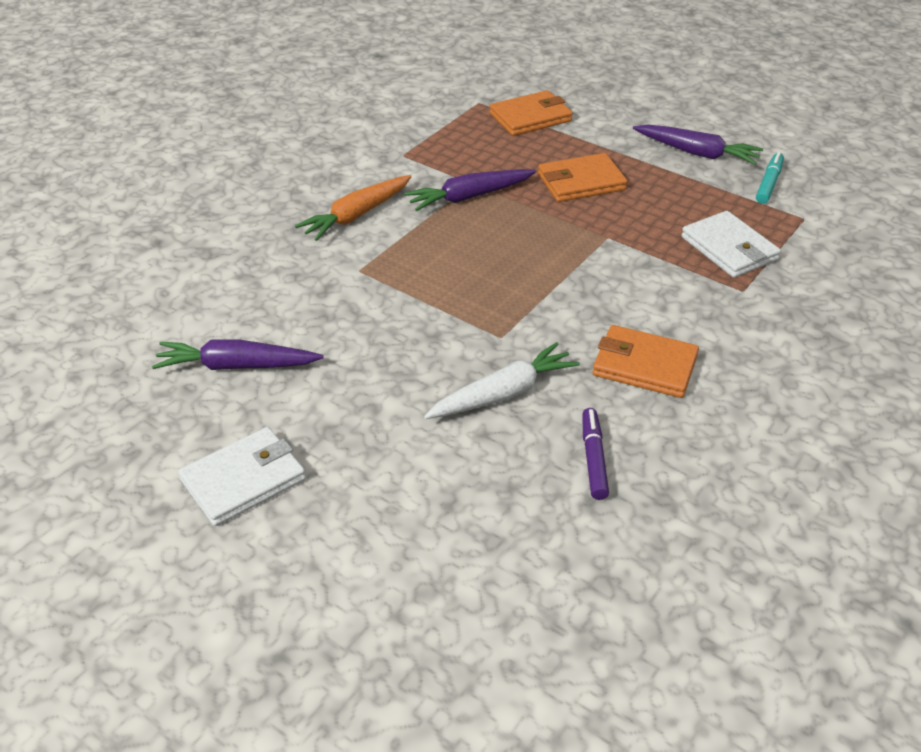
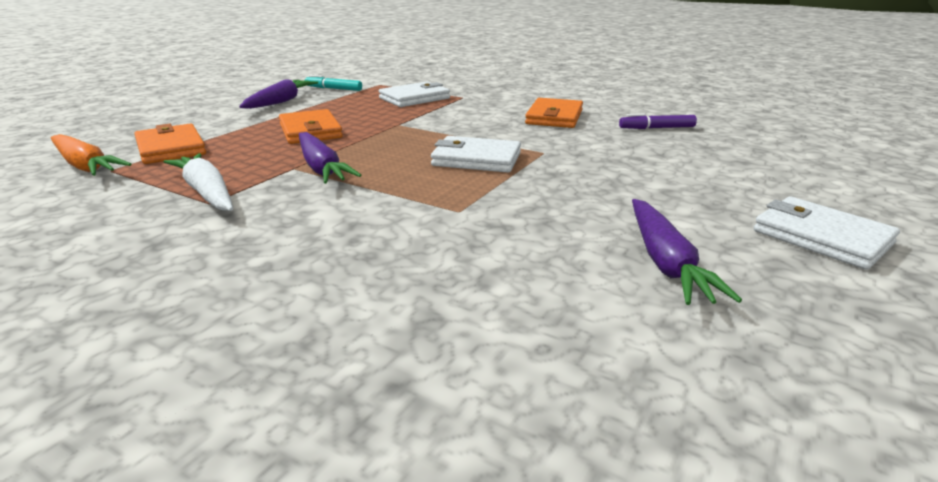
camera: 95 degrees left, 15 degrees down
orange carrot [295,175,412,241] -> orange carrot moved to [51,134,131,176]
white carrot [424,342,580,419] -> white carrot moved to [163,153,233,211]
none -> white wallet [431,136,521,173]

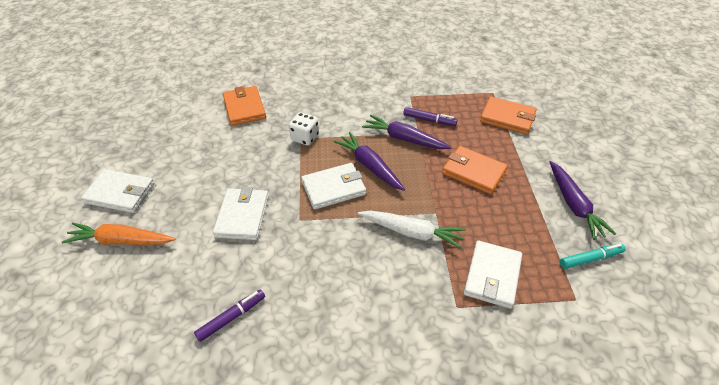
camera: 145 degrees right, 20 degrees up
orange carrot [51,134,131,176] -> orange carrot moved to [62,223,175,245]
white carrot [163,153,233,211] -> white carrot moved to [358,210,466,249]
orange wallet [525,98,583,128] -> orange wallet moved to [223,86,266,126]
purple carrot [632,199,742,305] -> purple carrot moved to [334,132,405,191]
none -> white wallet [213,187,269,240]
none -> white dice [289,112,319,146]
none -> purple marker [403,107,457,126]

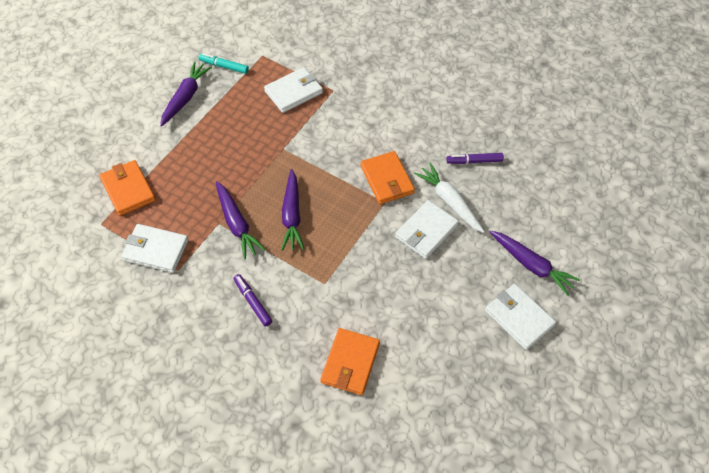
camera: 145 degrees left, 10 degrees up
orange carrot [62,223,175,245] -> purple carrot [490,231,580,296]
white dice [289,112,319,146] -> none
white wallet [301,163,366,210] -> white wallet moved to [121,224,188,273]
white carrot [358,210,466,249] -> white carrot moved to [414,163,485,233]
purple marker [403,107,457,126] -> purple marker moved to [233,274,272,326]
orange wallet [442,146,508,194] -> orange wallet moved to [360,151,415,204]

